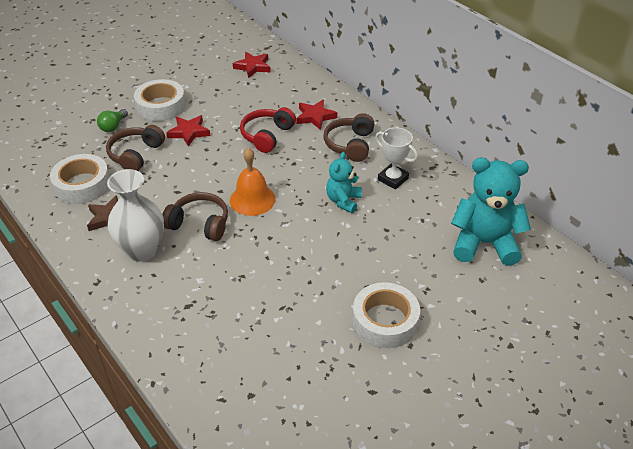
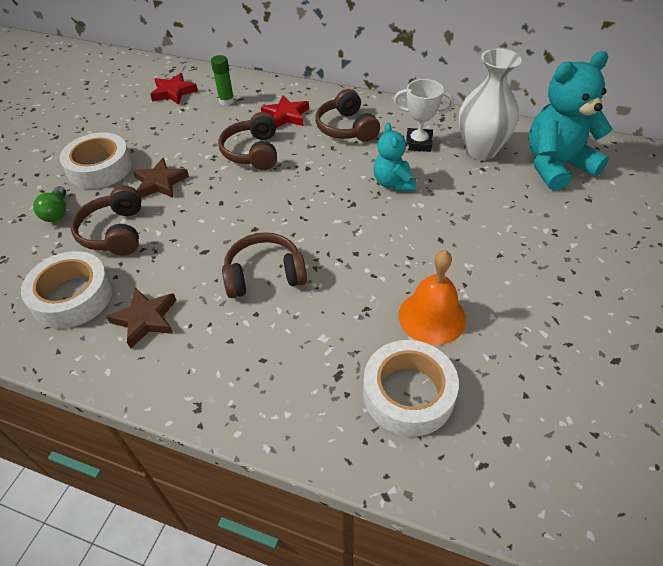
camera: 30 degrees left, 5 degrees up
white vase [107,169,164,262] -> white vase moved to [459,49,522,160]
red star [166,115,210,147] -> brown star [133,158,189,198]
orange bell [230,148,276,216] -> orange bell moved to [399,250,466,345]
red headphones [240,107,296,153] -> brown headphones [218,112,277,170]
white tape [352,282,420,348] -> white tape moved to [363,340,459,437]
none -> green glue stick [211,55,234,106]

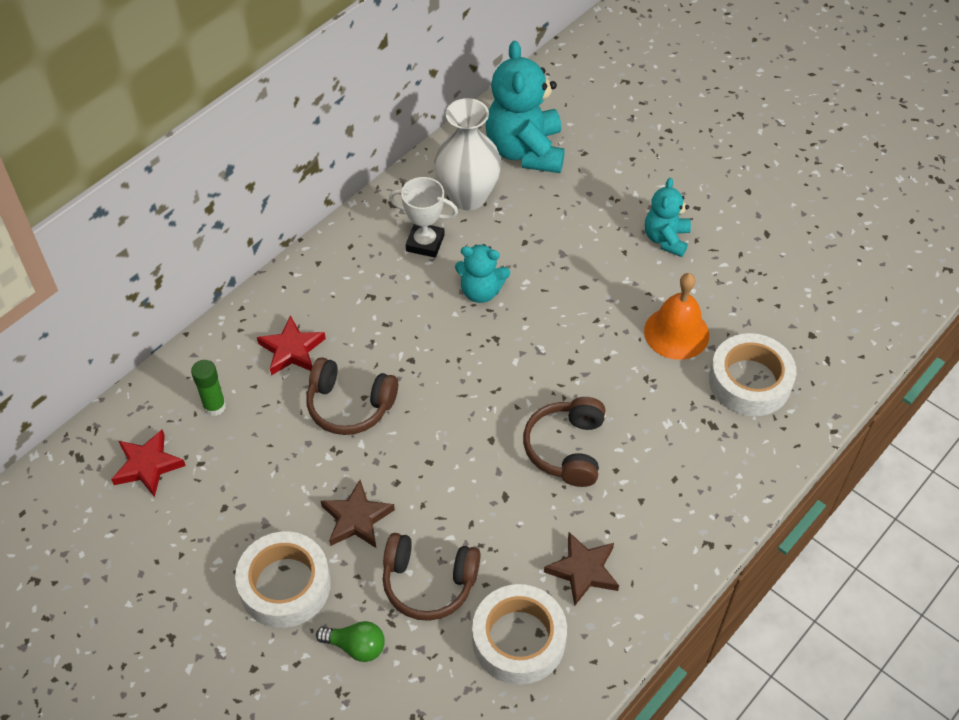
camera: 70 degrees left, 5 degrees up
brown headphones [315,89,380,142] -> none
white trophy [394,79,454,152] -> white trophy turned 75 degrees clockwise [389,177,458,258]
none -> turquoise teddy bear [645,178,691,257]

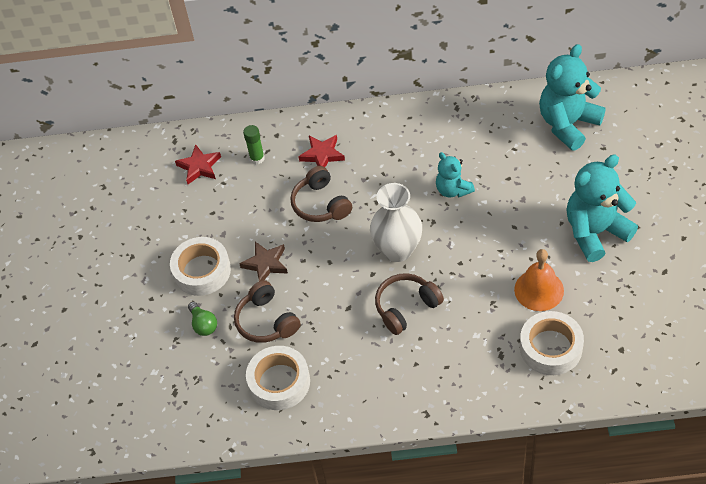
camera: 50 degrees right, 0 degrees up
white trophy [389,177,458,258] -> none
white vase [434,98,501,210] -> white vase moved to [370,183,422,262]
brown star [544,532,619,606] -> none
turquoise teddy bear [645,178,691,257] -> turquoise teddy bear [566,155,638,262], size x1.78

